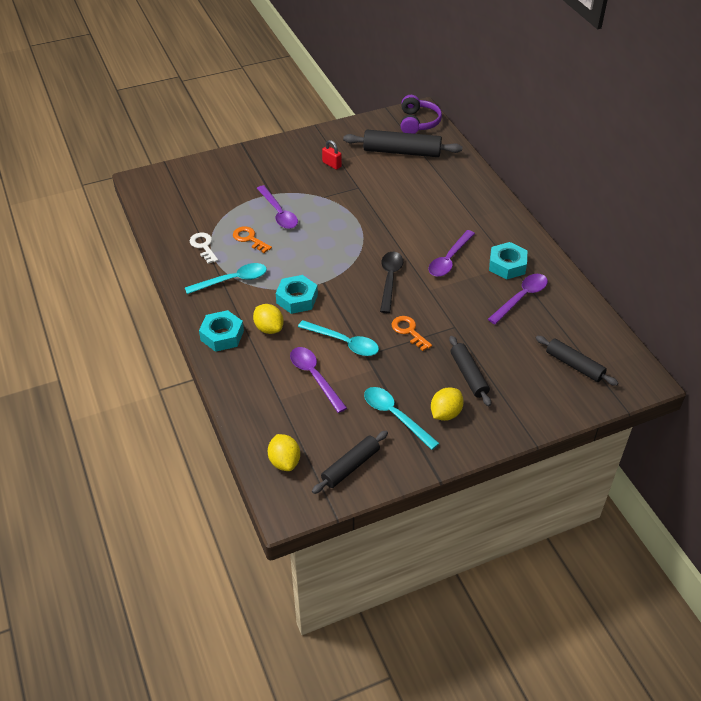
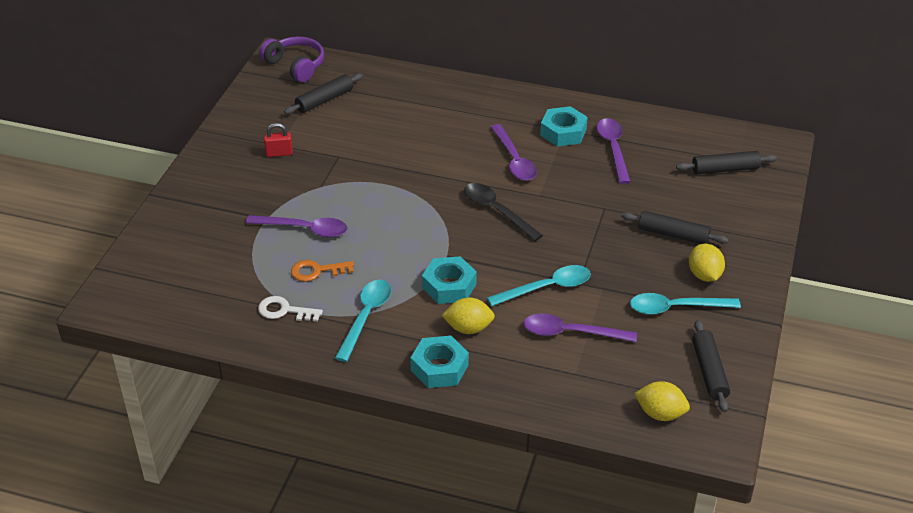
camera: 50 degrees left, 5 degrees down
black rolling pin [343,130,462,157] -> black rolling pin [284,73,363,114], size x0.63
orange key [392,316,432,351] -> none

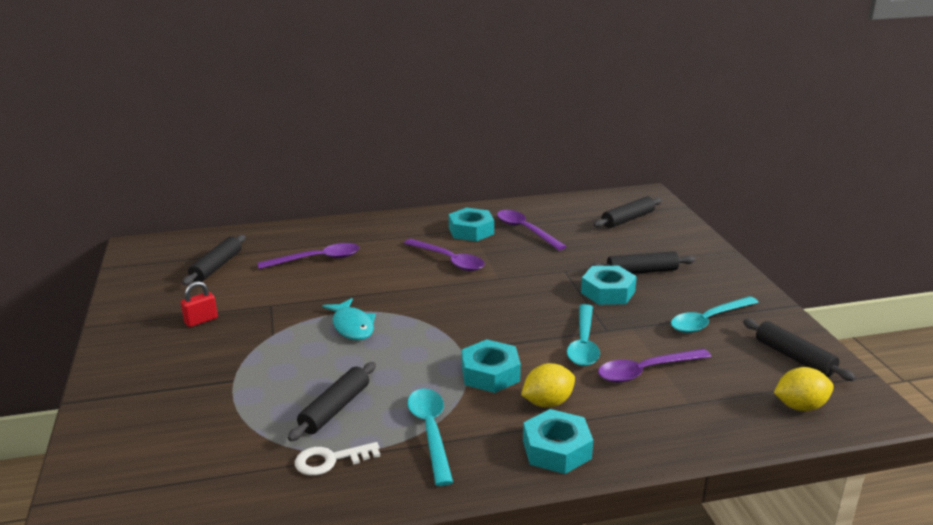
camera: 30 degrees left, 15 degrees down
purple spoon [246,215,347,238] -> purple spoon moved to [258,243,359,269]
purple headphones [259,36,324,82] -> none
orange key [291,260,354,282] -> black rolling pin [288,362,376,441]
black spoon [464,183,543,241] -> none
turquoise spoon [487,265,591,307] -> turquoise spoon turned 150 degrees clockwise [567,304,600,366]
yellow lemon [689,244,725,282] -> none
none -> turquoise fish [322,298,376,340]
none -> turquoise nut [581,265,637,305]

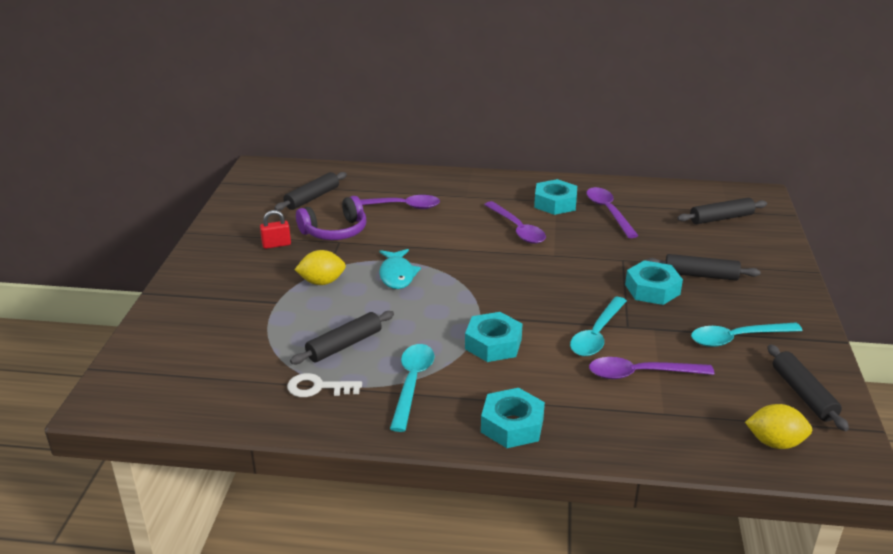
camera: 20 degrees right, 5 degrees up
yellow lemon [521,363,575,408] -> yellow lemon moved to [294,250,346,285]
none -> purple headphones [296,196,366,240]

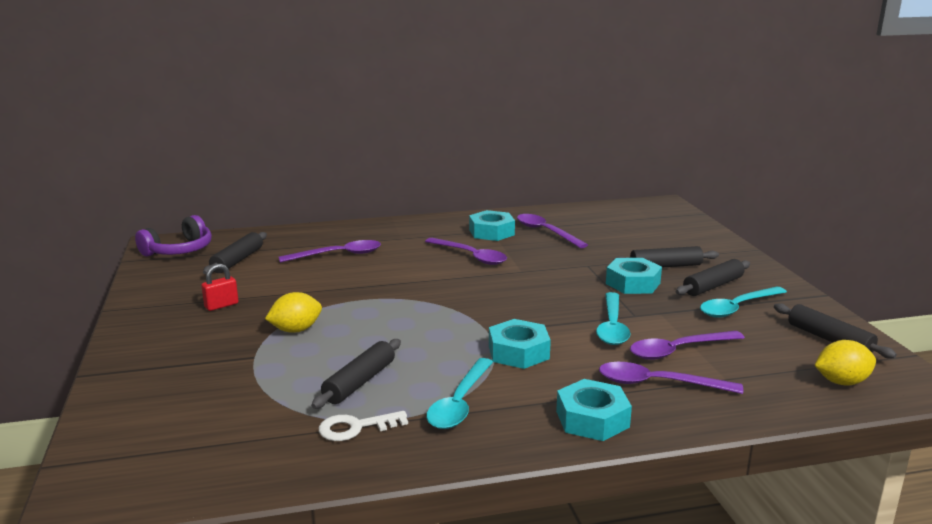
camera: 20 degrees left, 10 degrees down
purple headphones [296,196,366,240] -> purple headphones moved to [135,215,212,257]
turquoise fish [379,249,421,289] -> none
turquoise spoon [390,344,435,432] -> turquoise spoon turned 150 degrees counterclockwise [426,358,493,429]
black rolling pin [677,198,767,224] -> black rolling pin moved to [676,259,750,296]
none -> purple spoon [599,362,743,394]

